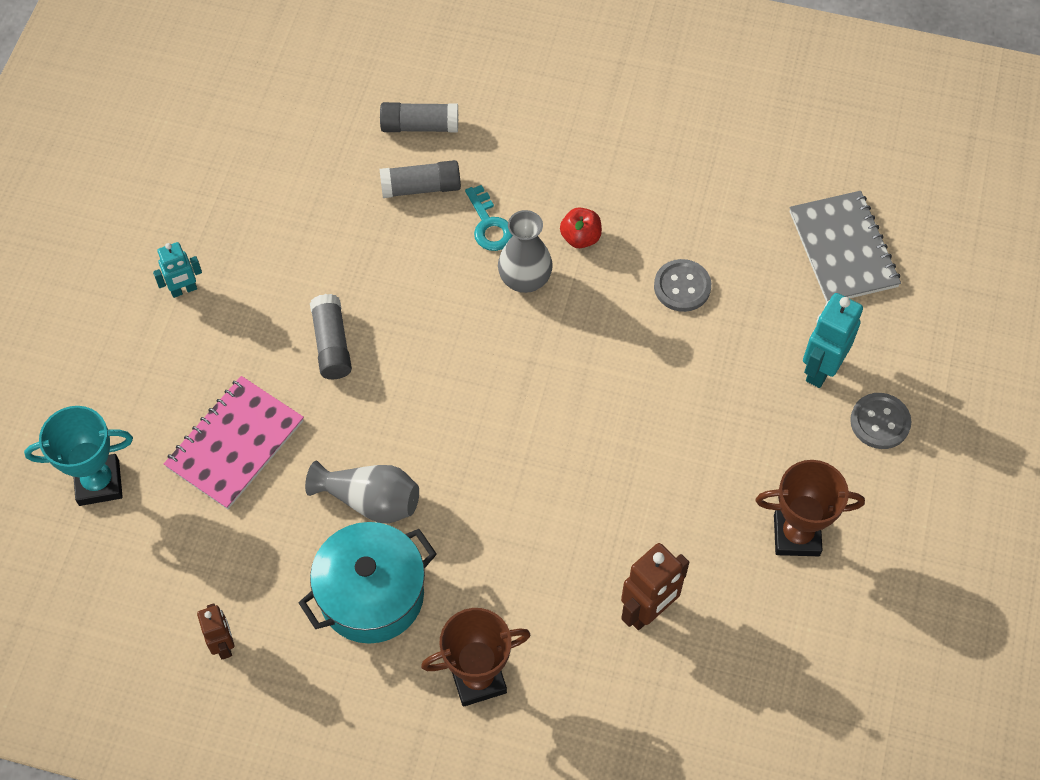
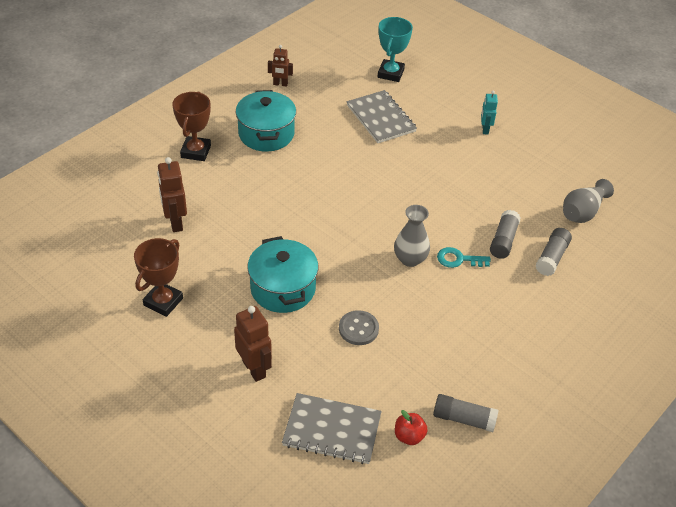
camera: 115 degrees right, 15 degrees down
pink notebook [164,376,304,509] -> grey notebook [347,90,417,143]
grey vase [305,461,419,523] -> grey vase moved to [563,179,614,223]
grey glue stick [310,294,352,379] -> grey glue stick moved to [433,394,499,432]
red apple [560,208,602,248] -> red apple moved to [395,410,428,445]
turquoise robot [803,293,863,388] -> brown robot [234,306,272,382]
grey button [850,393,911,449] -> none
none -> turquoise pot [247,236,318,313]

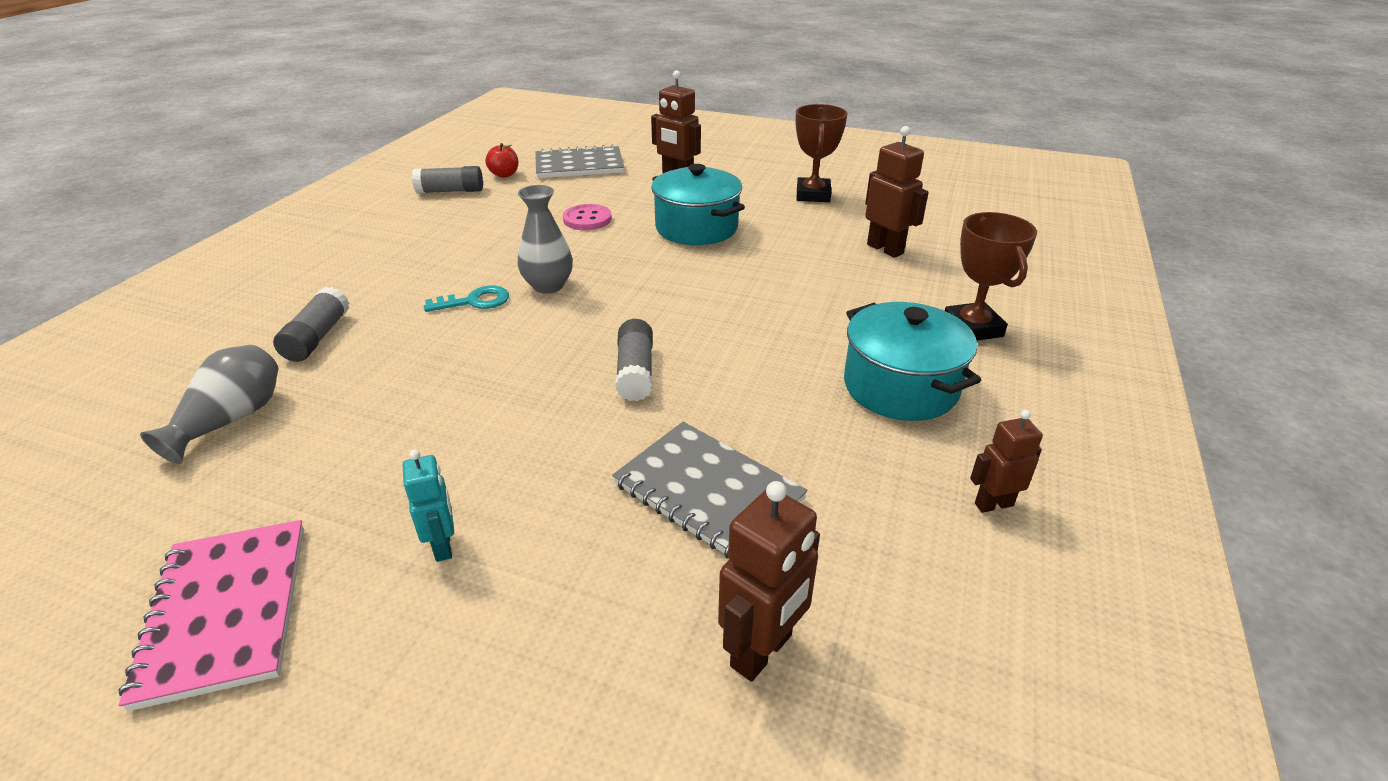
camera: 160 degrees right, 10 degrees down
grey button [339,310,379,345] -> pink button [563,204,612,230]
turquoise trophy [378,17,413,82] -> brown robot [718,481,820,681]
grey glue stick [490,210,521,259] -> grey glue stick moved to [616,319,653,401]
none -> pink notebook [119,520,304,711]

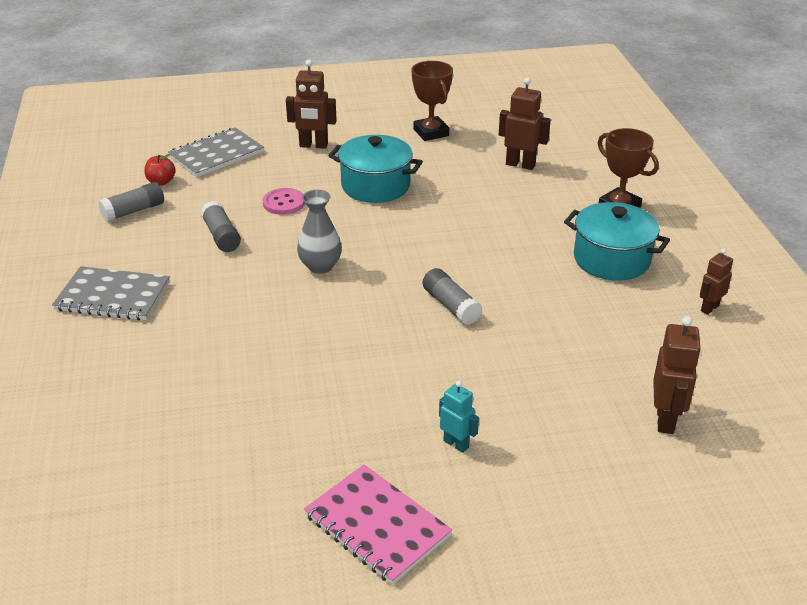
camera: 30 degrees left, 0 degrees up
grey vase [140,345,279,464] -> none
grey glue stick [273,287,349,362] -> grey glue stick moved to [201,201,241,252]
turquoise key [424,286,509,312] -> none
grey notebook [612,422,807,558] -> grey notebook moved to [52,266,170,320]

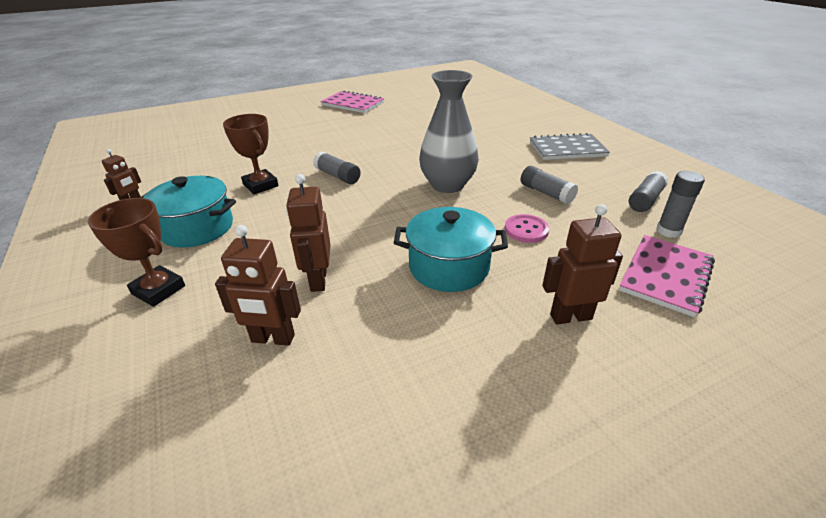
camera: 165 degrees right, 0 degrees up
red apple [144,154,176,185] -> grey glue stick [656,171,705,238]
grey notebook [168,128,264,177] -> pink notebook [619,235,715,317]
grey vase [297,190,342,274] -> grey vase [419,70,479,193], size x1.61
brown trophy [411,61,453,141] -> brown trophy moved to [223,114,279,194]
turquoise robot [439,381,479,453] -> none
brown robot [653,316,701,434] -> brown robot moved to [286,174,331,292]

